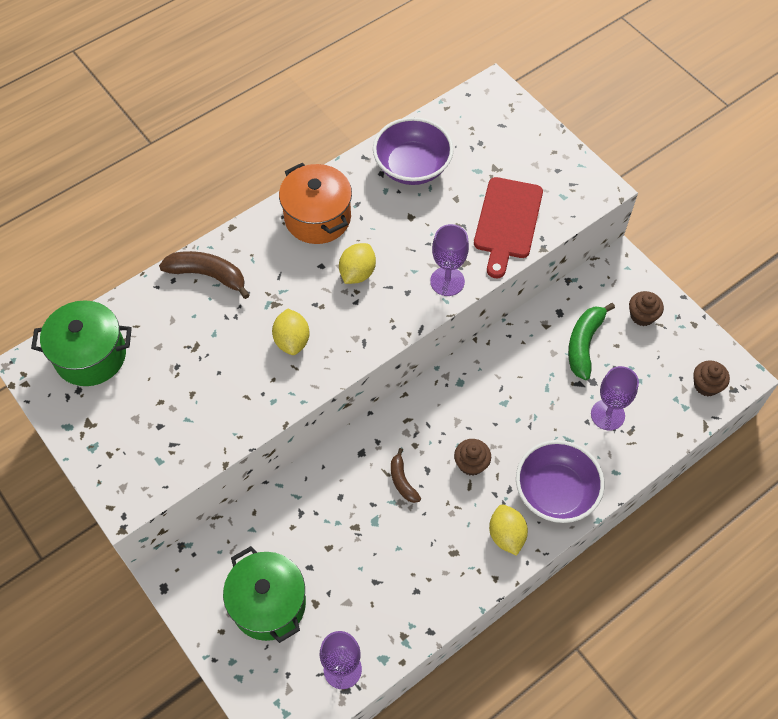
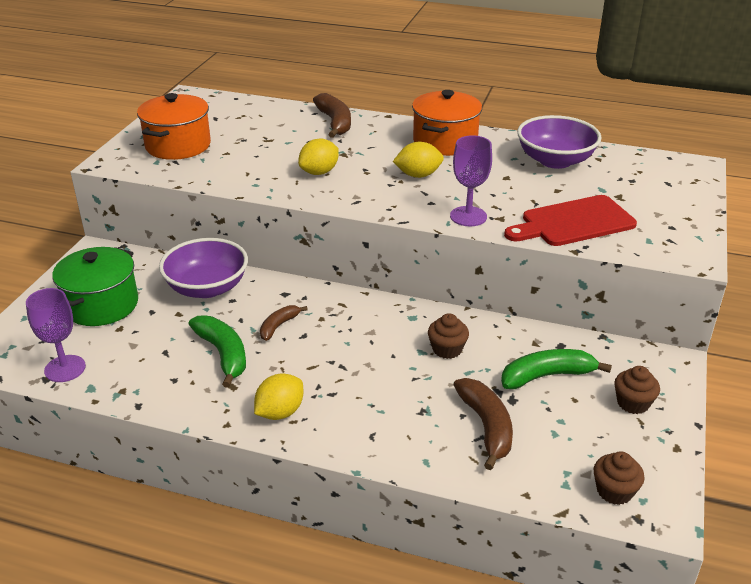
camera: 55 degrees right, 25 degrees down
green pot [31,300,132,386] -> none
brown cupcake [454,439,491,476] -> brown cupcake moved to [428,313,469,359]
purple bowl [516,440,604,523] -> purple bowl moved to [159,238,248,298]
purple goblet [591,366,639,430] -> brown banana [453,378,513,470]
none -> orange pot [137,93,211,160]
none -> green banana [189,315,246,388]

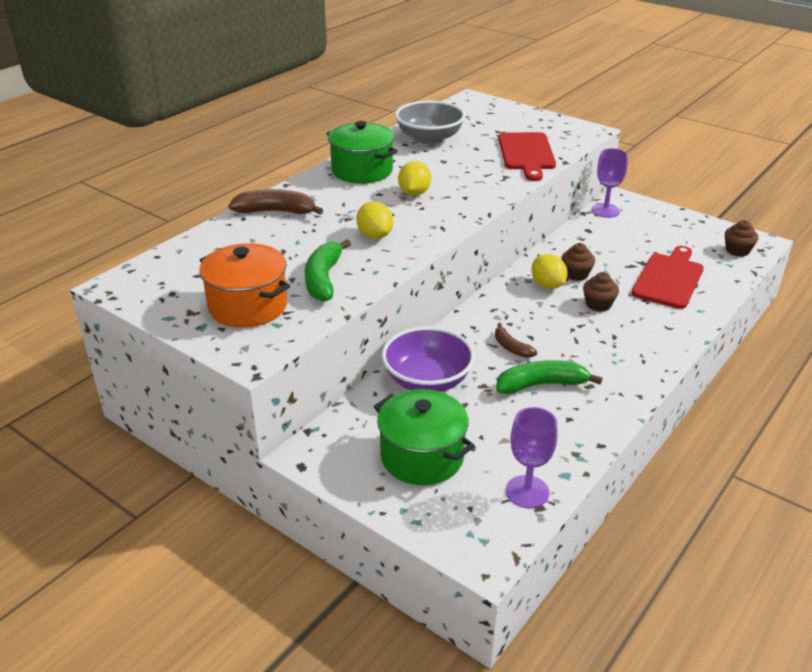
camera: 70 degrees left, 0 degrees up
yellow lemon [254,373,303,420] -> yellow lemon moved to [531,254,568,289]
orange pot [412,90,482,156] -> green pot [327,121,398,183]
purple goblet [450,135,492,226] -> purple goblet moved to [592,148,628,218]
brown banana [453,378,513,470] -> red cutting board [631,246,704,309]
green banana [501,349,612,389] -> green banana moved to [305,239,351,302]
purple bowl [517,115,602,169] -> grey bowl [395,101,465,144]
brown cupcake [614,366,660,414] -> brown cupcake moved to [583,272,619,312]

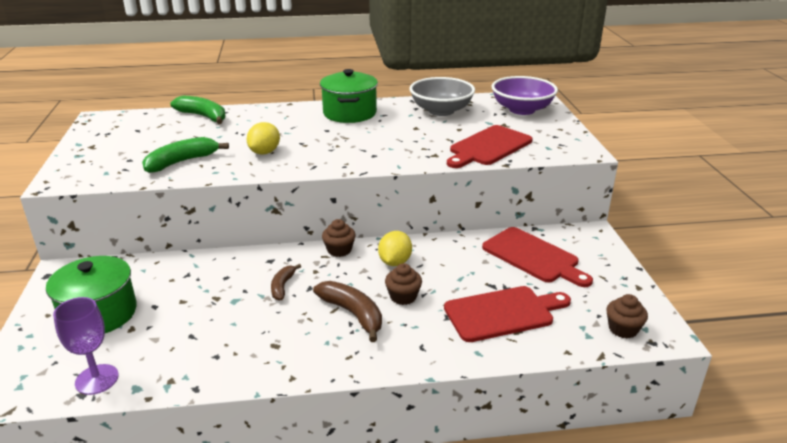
camera: 45 degrees right, 5 degrees down
orange pot [199,243,290,328] -> none
brown banana [228,189,323,215] -> brown banana moved to [313,281,382,342]
purple bowl [381,327,475,392] -> purple bowl moved to [491,76,558,115]
yellow lemon [398,161,431,196] -> none
green banana [496,360,603,394] -> green banana moved to [170,96,225,124]
brown cupcake [561,243,595,281] -> brown cupcake moved to [322,219,356,257]
purple goblet [592,148,628,218] -> none
none -> red cutting board [482,227,593,287]

